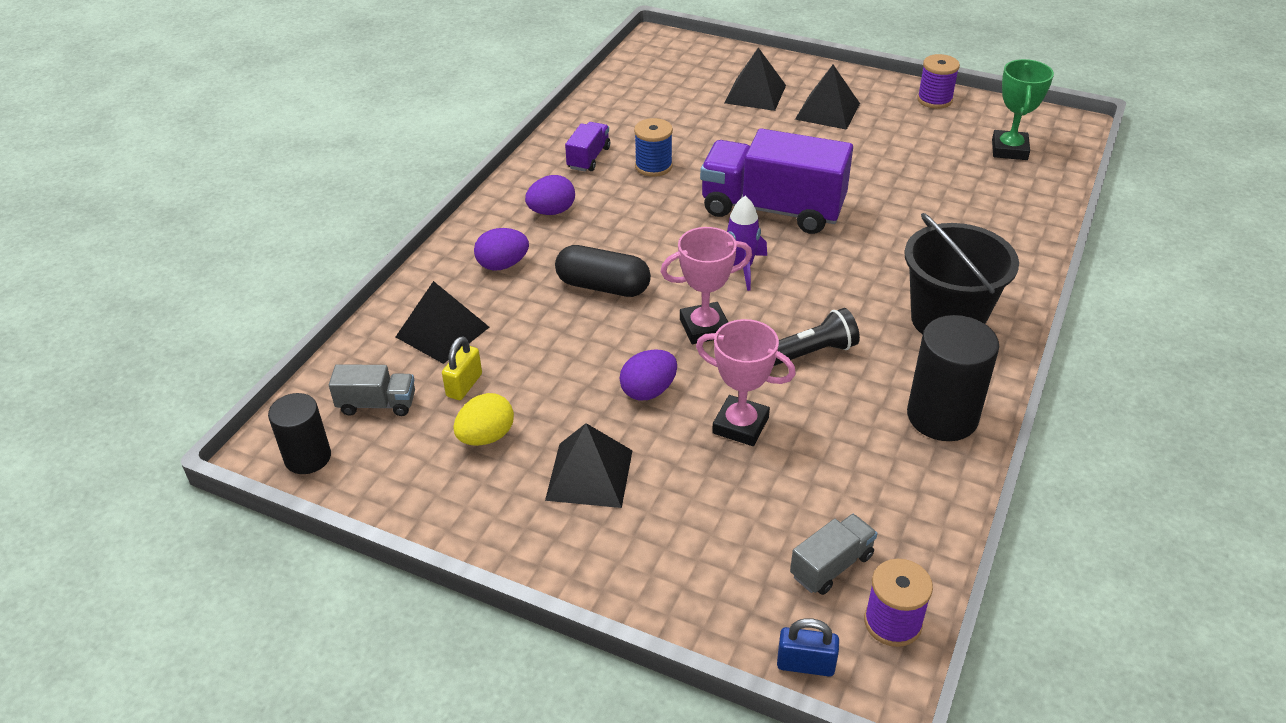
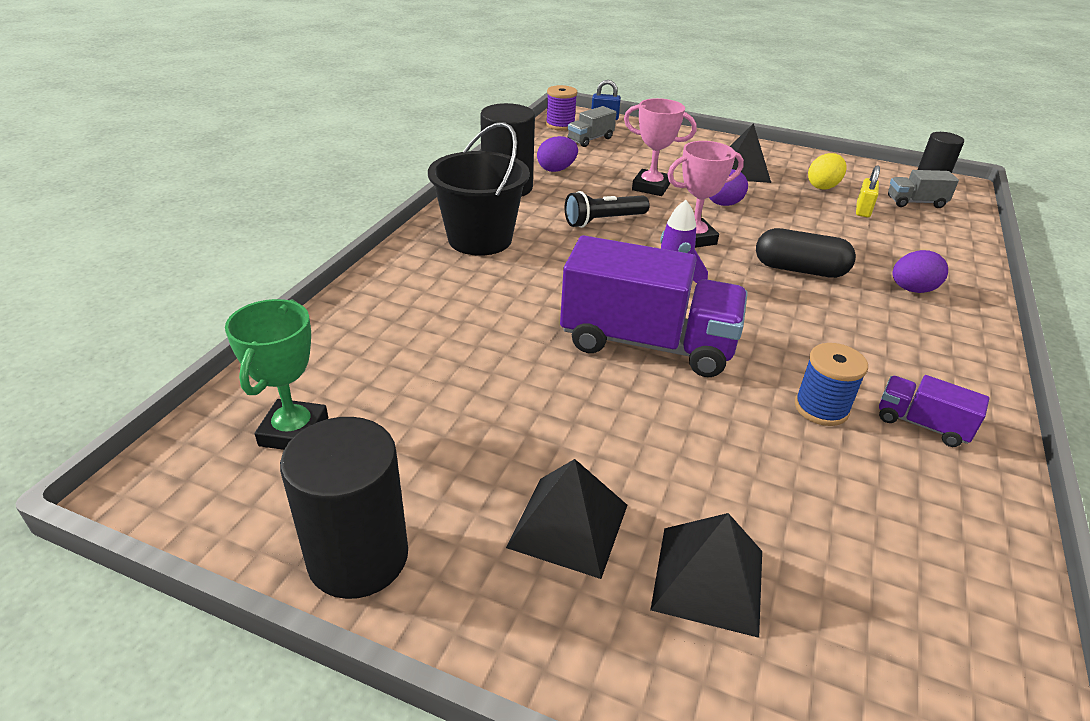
camera: 175 degrees right, 5 degrees down
black pyramid [396,281,489,364] -> none
purple egg [525,175,575,215] -> purple egg moved to [537,136,578,172]
purple truck [565,122,610,171] -> purple truck turned 105 degrees clockwise [879,375,989,447]
purple spool [917,54,960,109] -> black cylinder [280,417,408,599]

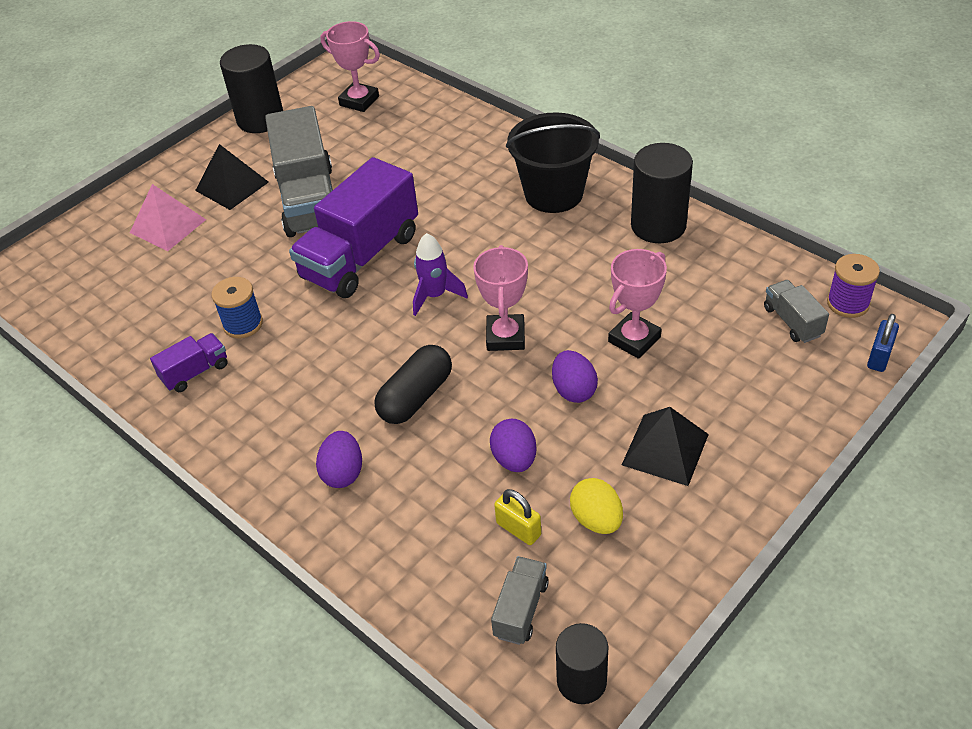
camera: 115 degrees right, 10 degrees up
green trophy [225,299,328,450] -> pink trophy [320,21,380,112]
purple egg [537,136,578,172] -> purple egg moved to [490,419,537,472]
black flashlight [565,191,650,228] -> none
black pyramid [650,513,762,638] -> pink pyramid [130,184,206,251]
none -> grey truck [265,106,333,237]

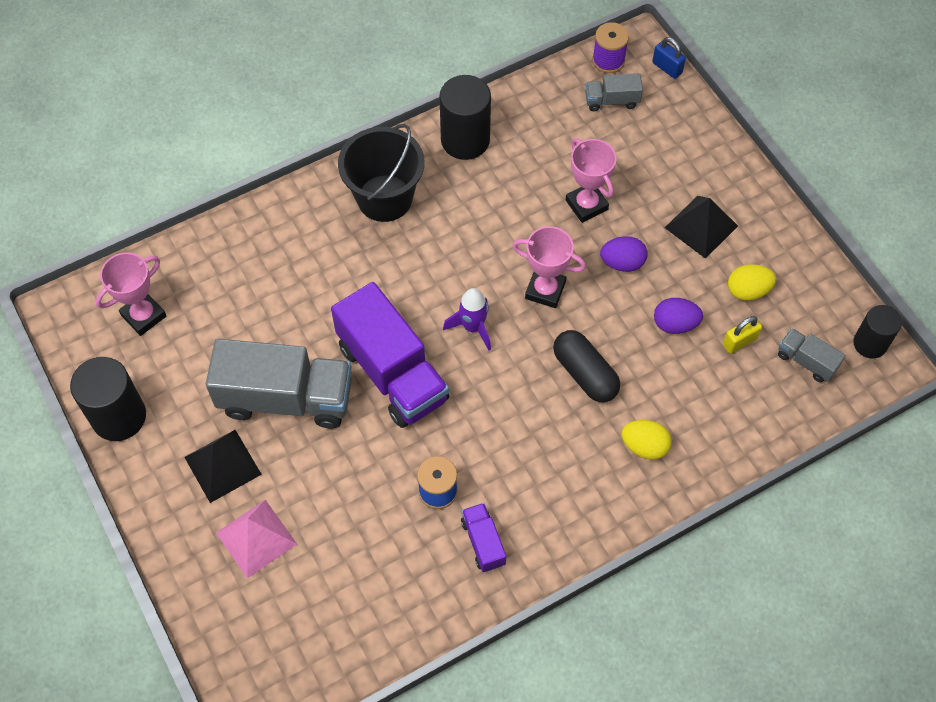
camera: 75 degrees left, 15 degrees up
purple egg [316,431,362,488] -> yellow egg [622,420,672,460]

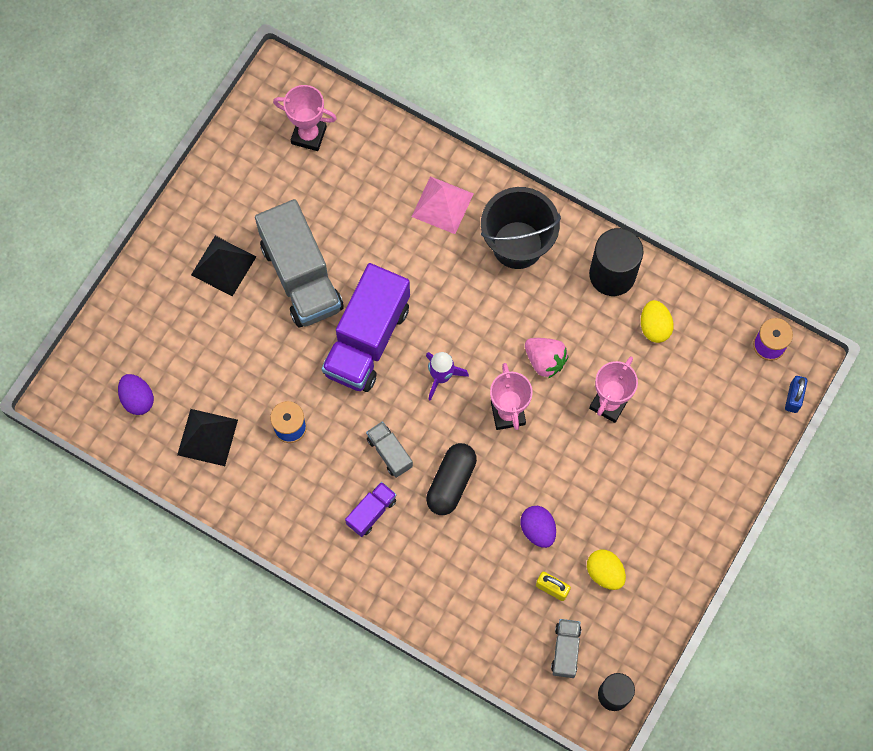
camera: 60 degrees right, 10 degrees up
black cylinder [70,357,146,441] -> none
pink pyramid [216,500,297,578] -> pink pyramid moved to [412,176,474,234]
purple truck [461,503,506,572] -> purple truck moved to [345,482,396,537]
grey truck [586,73,643,111] -> grey truck moved to [366,421,413,478]
purple egg [600,236,648,272] -> purple egg moved to [118,374,154,415]
yellow egg [622,420,672,460] -> yellow egg moved to [641,300,674,343]
black pyramid [665,196,738,259] -> black pyramid moved to [177,409,238,466]
none -> pink strawberry [525,338,568,378]

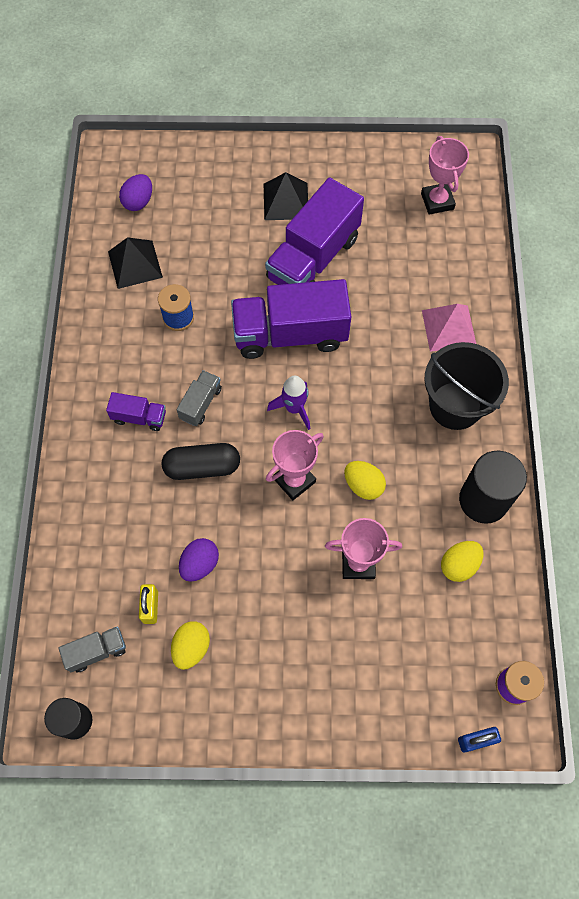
camera: 60 degrees right, 5 degrees down
grey truck [255,199,344,327] -> purple truck [265,178,364,285]
pink strawberry [525,338,568,378] -> yellow egg [344,461,386,500]

